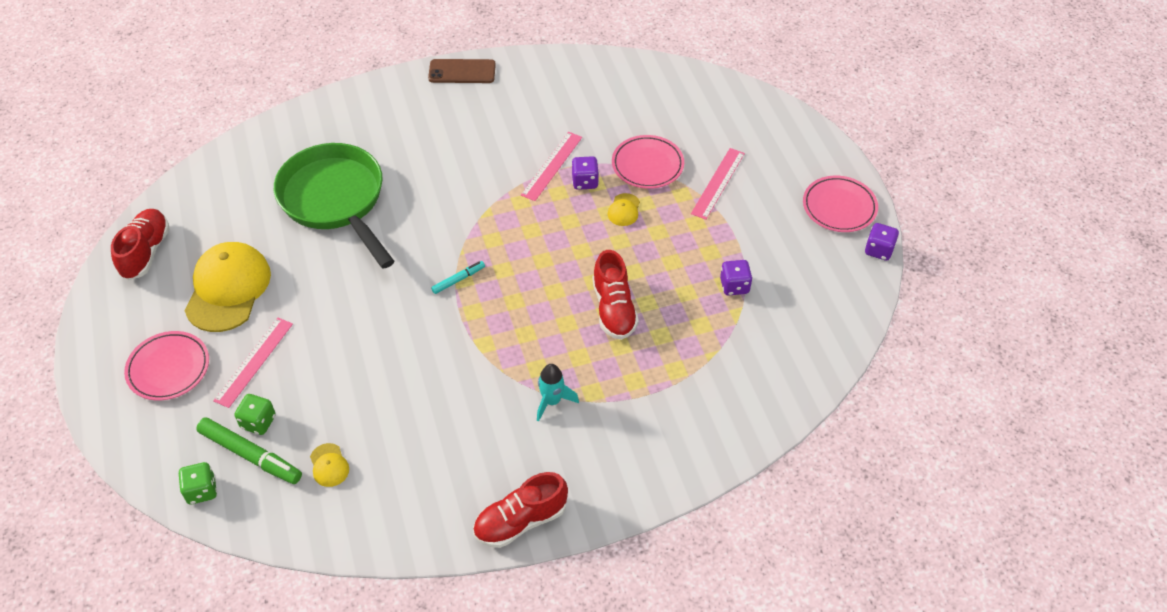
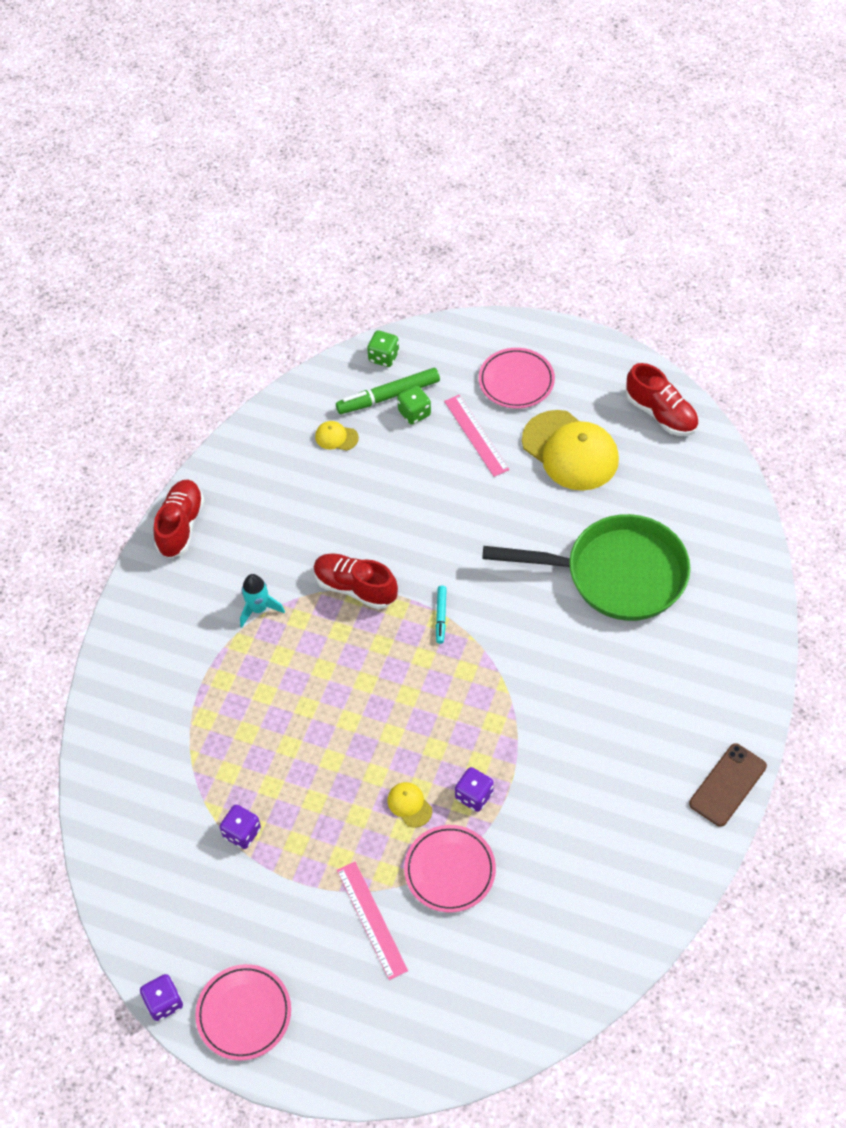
camera: 130 degrees right, 5 degrees up
pink ruler [521,132,582,201] -> none
red shoe [593,250,639,340] -> red shoe moved to [314,553,398,609]

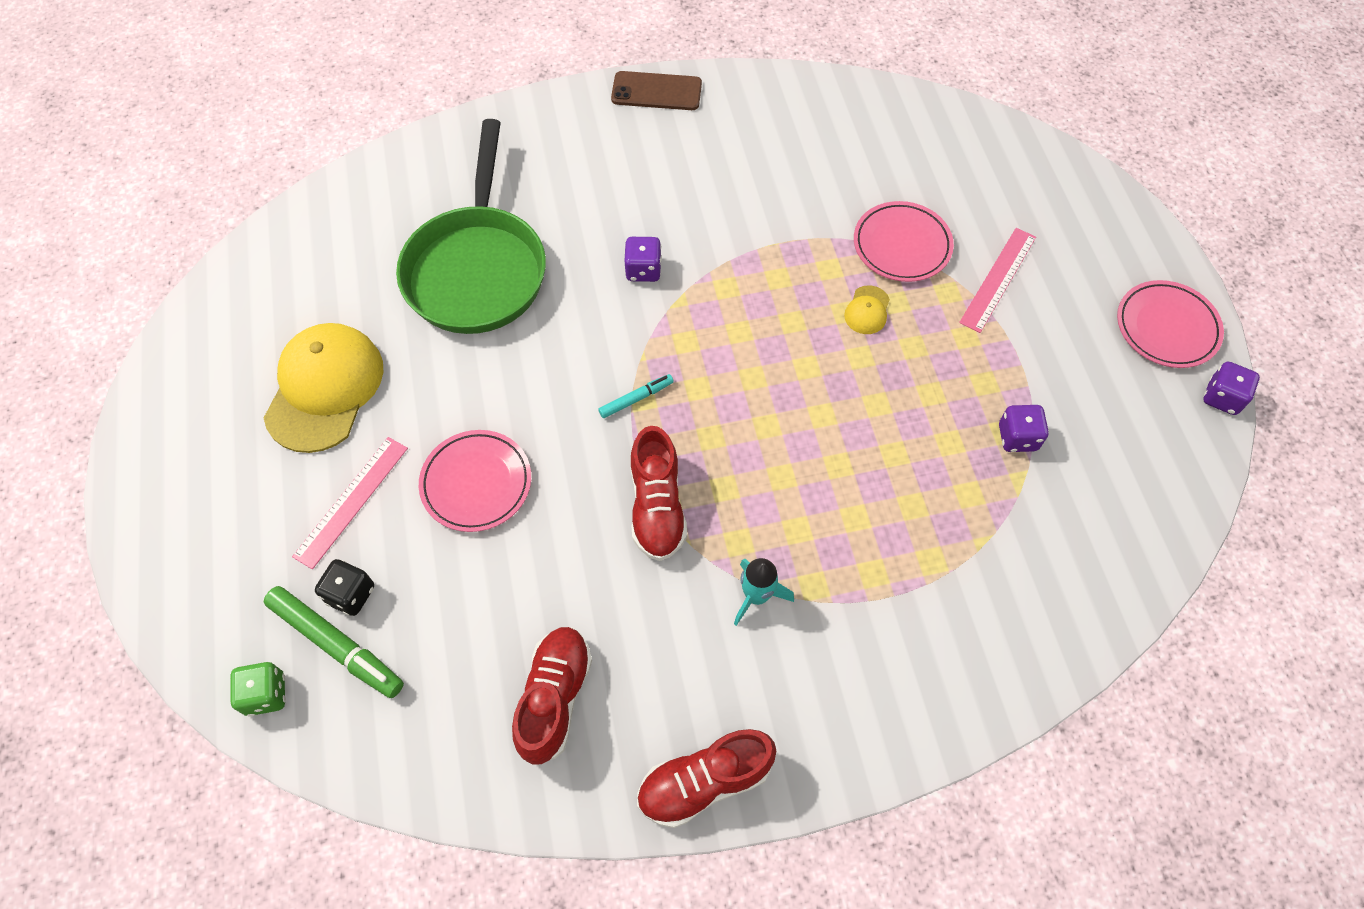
camera: 125 degrees left, 5 degrees up
yellow cap [315,421,359,451] -> none
green dice [397,386,431,425] -> black dice [315,559,374,616]
purple dice [455,767,494,812] -> purple dice moved to [625,237,662,282]
pink plate [479,348,555,408] -> pink plate moved to [419,430,531,532]
green pan [482,514,691,621] -> green pan turned 150 degrees counterclockwise [396,119,546,334]
red shoe [626,363,699,436] -> red shoe moved to [512,627,592,765]

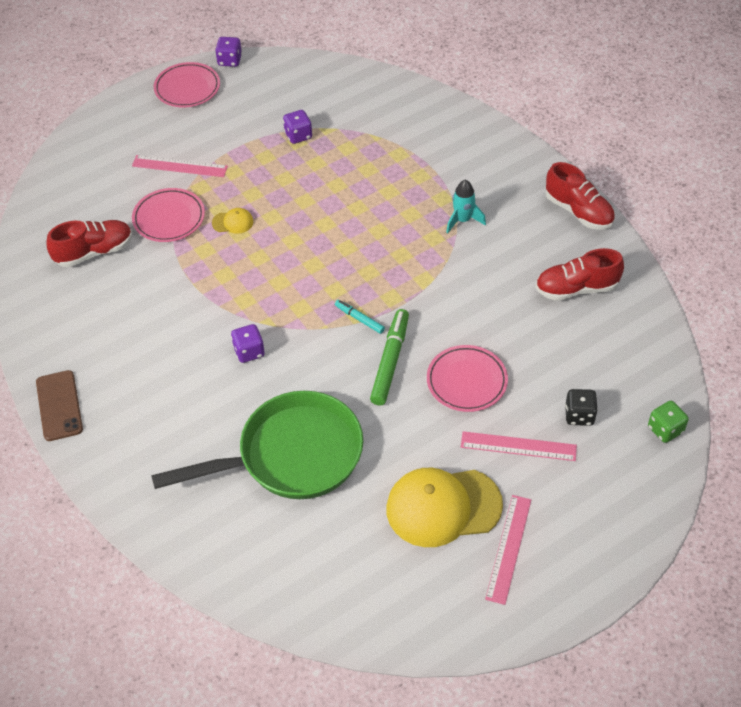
camera: 110 degrees left, 10 degrees down
green marker [264,586,404,698] -> green marker moved to [370,309,409,406]
red shoe [631,426,687,561] -> red shoe moved to [46,220,132,267]
none -> pink ruler [485,495,531,605]

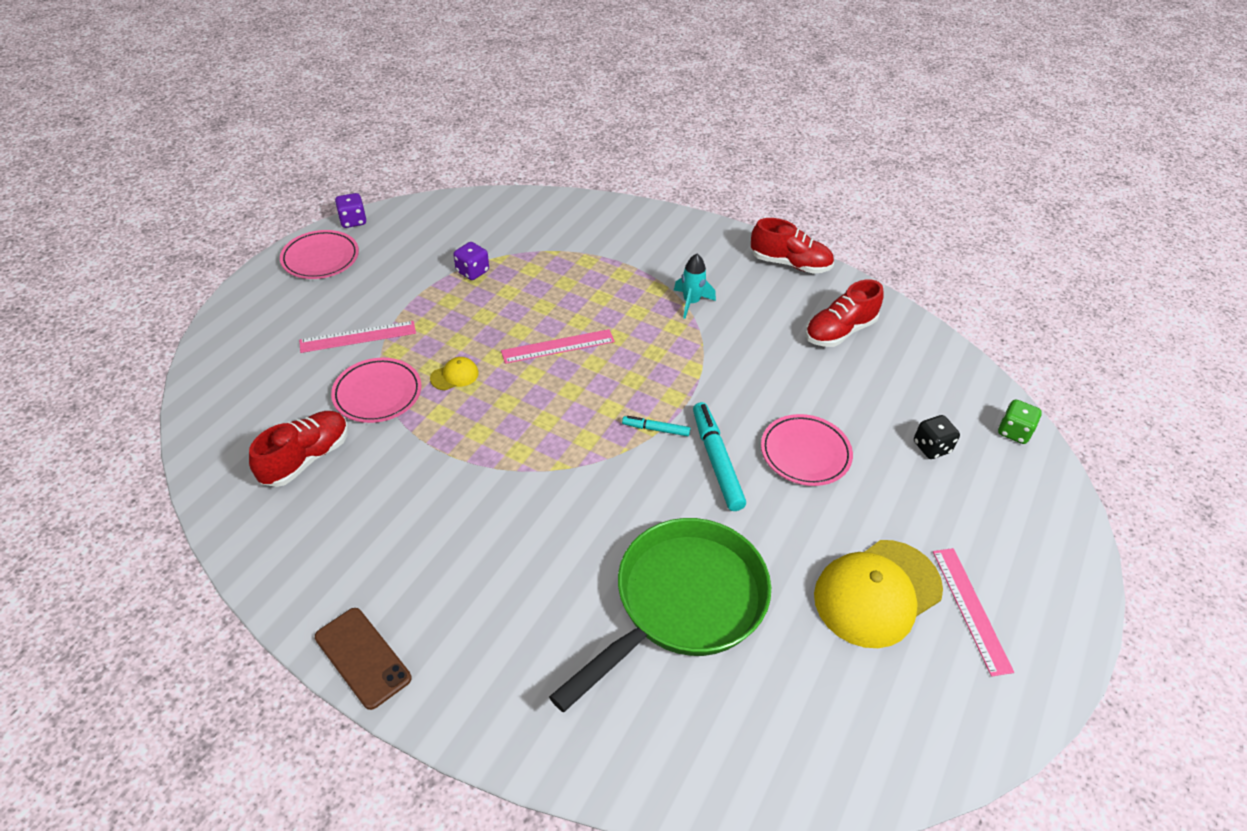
camera: 30 degrees left, 5 degrees down
purple dice [231,324,265,363] -> none
green marker [370,309,409,406] -> turquoise marker [693,402,746,511]
pink ruler [461,431,577,461] -> pink ruler moved to [501,329,615,364]

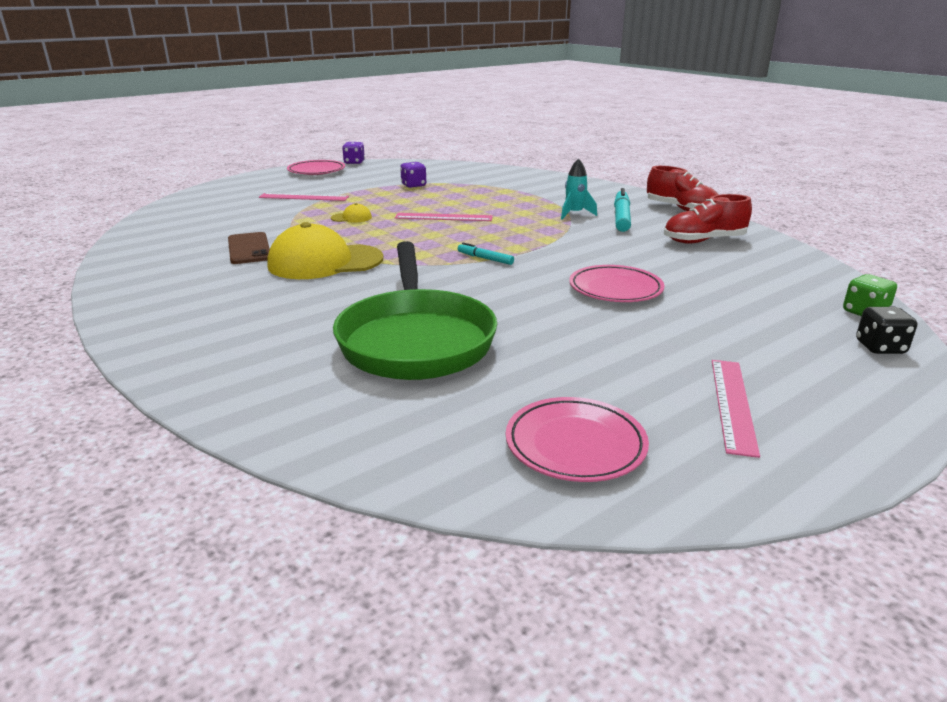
camera: 25 degrees right, 20 degrees down
red shoe [249,411,348,487] -> none
brown phone [315,608,412,710] -> brown phone moved to [228,232,270,264]
pink plate [331,358,421,423] -> pink plate moved to [506,397,649,482]
green pan [549,518,771,712] -> green pan turned 105 degrees clockwise [333,241,497,380]
turquoise marker [693,402,746,511] -> turquoise marker moved to [614,188,631,232]
yellow cap [814,540,943,648] -> yellow cap moved to [267,222,384,279]
black dice [914,415,960,459] -> black dice moved to [856,307,917,354]

